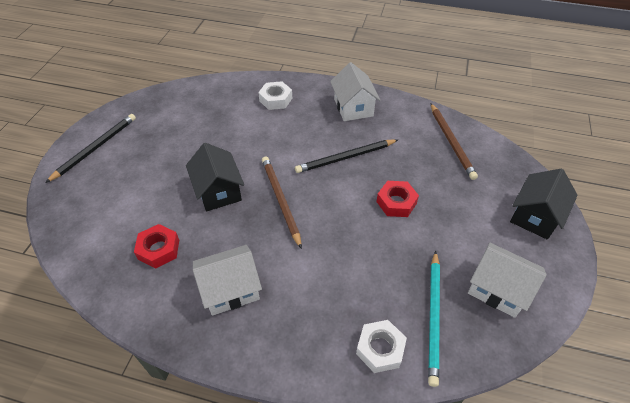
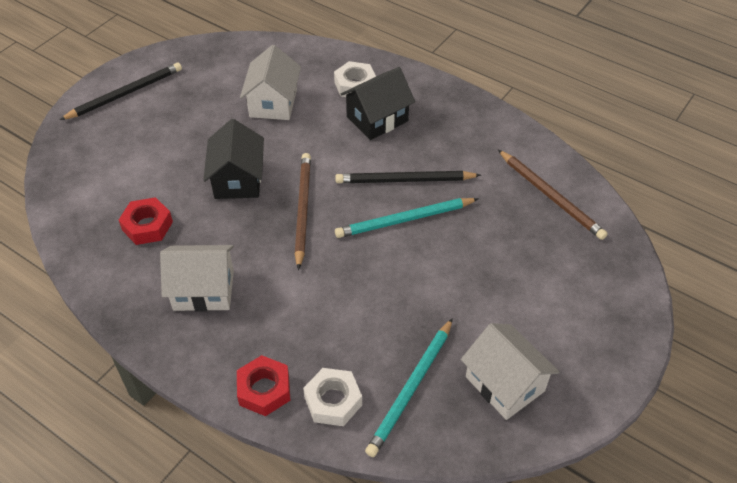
camera: 20 degrees right, 0 degrees up
white house [330,62,381,121] -> white house moved to [240,45,301,120]
red nut [376,181,419,217] -> red nut moved to [237,355,290,416]
brown pencil [431,104,478,180] -> brown pencil turned 45 degrees counterclockwise [498,150,608,240]
black house [510,169,578,239] -> black house moved to [341,67,415,140]
none -> turquoise pencil [335,198,479,238]

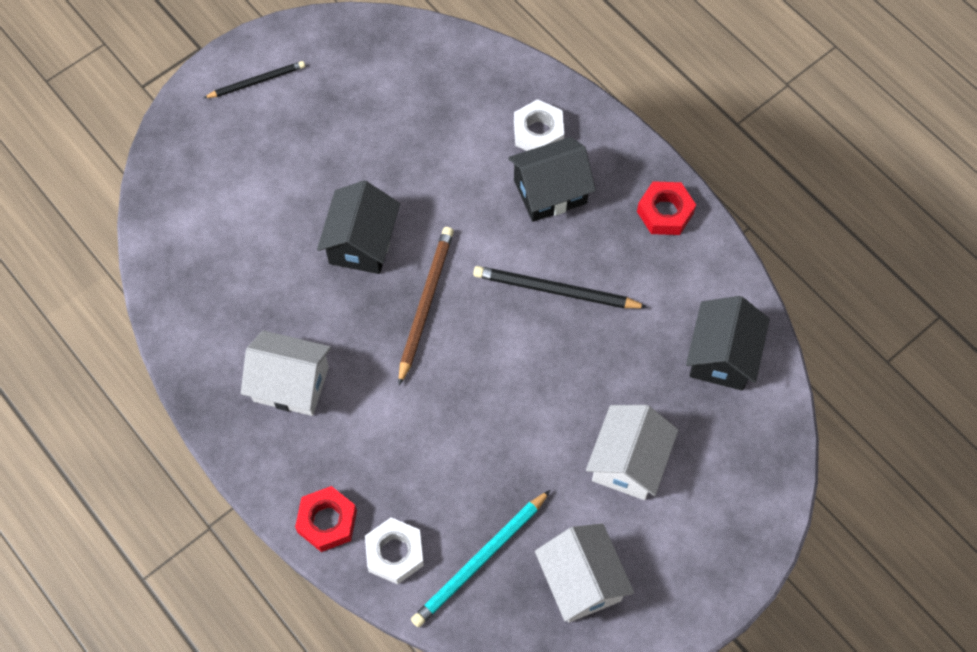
camera: 15 degrees right, 15 degrees up
black pencil [60,62,182,120] -> black pencil [204,61,305,98], size x0.64
red nut [119,197,173,245] -> red nut moved to [637,181,696,235]
white house [240,45,301,120] -> white house moved to [586,405,678,500]
turquoise pencil [335,198,479,238] -> none
brown pencil [498,150,608,240] -> black house [686,296,770,390]

